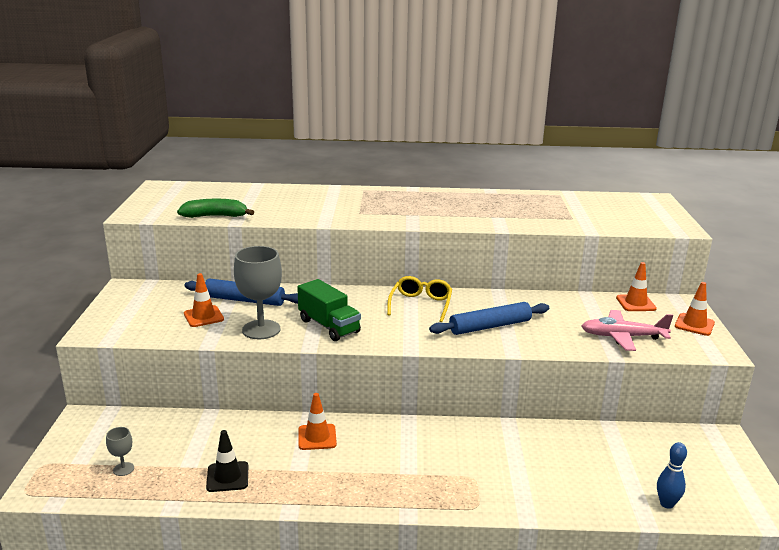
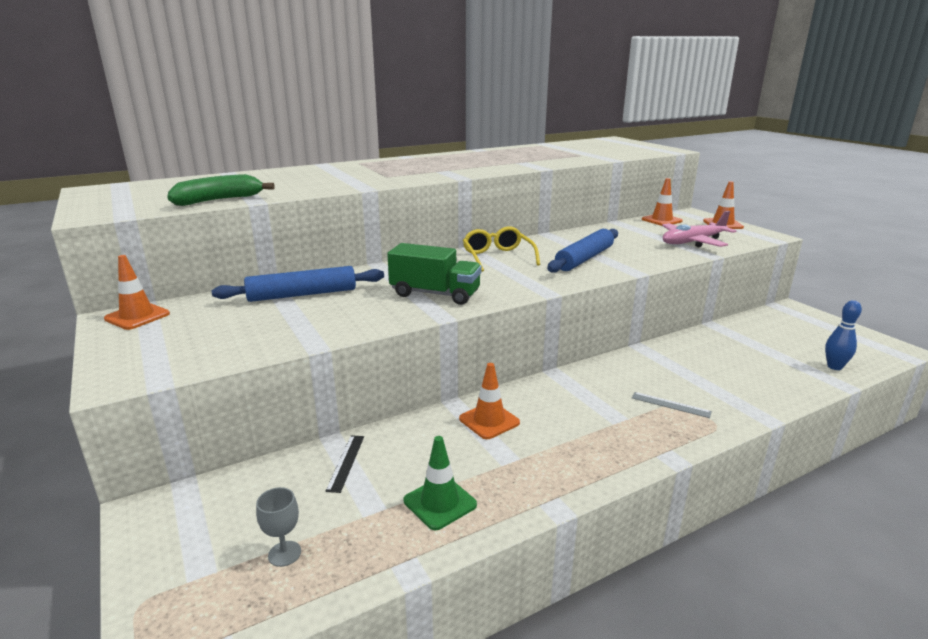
camera: 30 degrees left, 0 degrees up
orange traffic cone [184,273,224,327] -> orange traffic cone moved to [104,255,170,330]
black traffic cone [206,430,248,492] -> green traffic cone [404,436,477,530]
grey goblet [234,246,282,339] -> none
none -> black ruler [325,435,364,493]
none -> grey ruler [632,392,712,418]

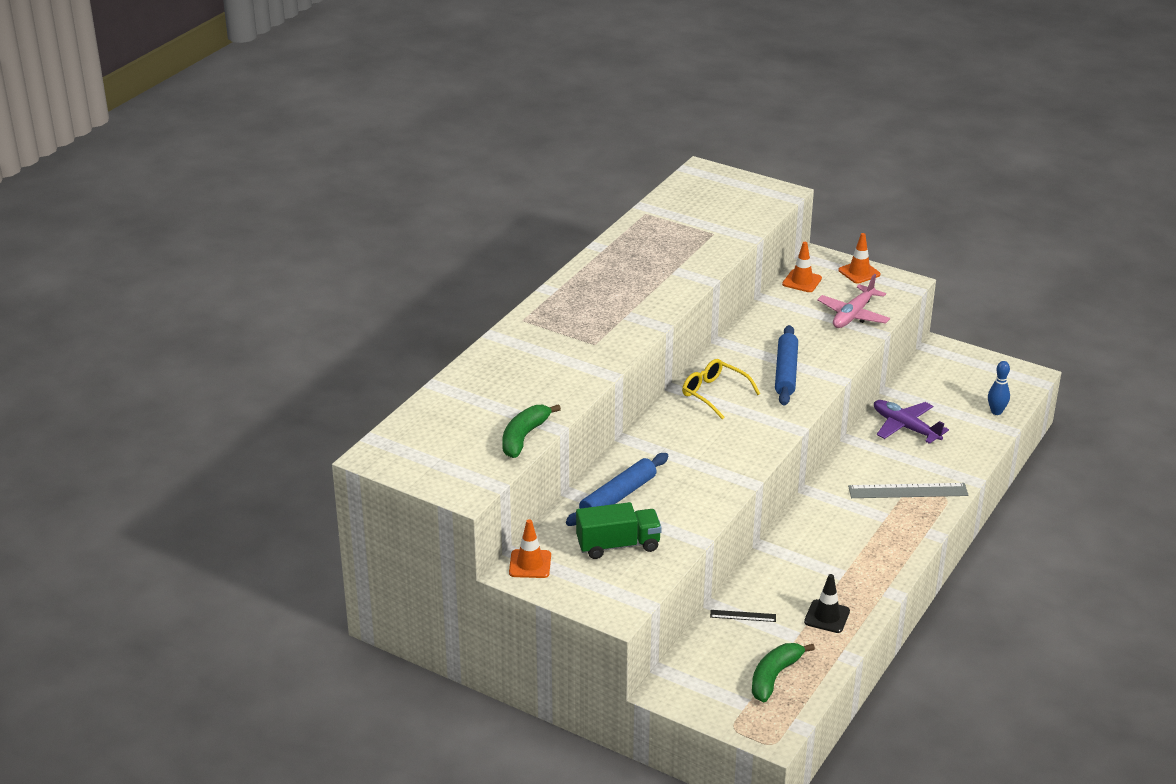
camera: 30 degrees left, 10 degrees up
grey goblet [256,487,301,567] -> green banana [752,643,815,702]
black ruler [325,435,364,493] -> black ruler turned 60 degrees counterclockwise [710,610,776,622]
green truck [387,243,482,305] -> green truck moved to [576,502,662,559]
green traffic cone [404,436,477,530] -> black traffic cone [804,574,850,633]
orange traffic cone [459,363,520,439] -> none
grey ruler [632,392,712,418] -> grey ruler [848,483,968,498], size x1.95
none -> purple plane [874,400,949,444]

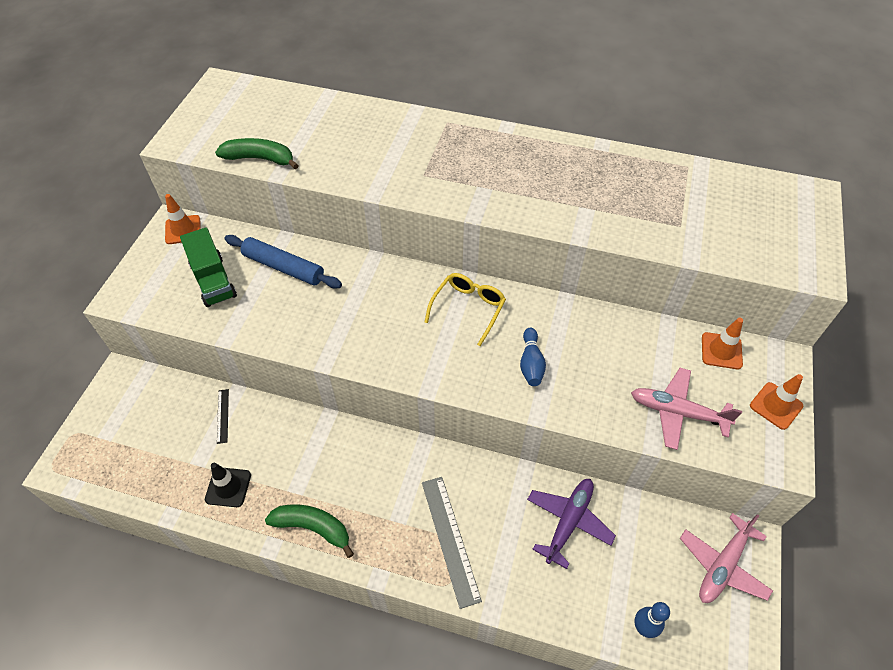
camera: 75 degrees right, 20 degrees up
green banana [752,643,815,702] -> green banana moved to [265,504,354,558]
blue rolling pin [775,325,798,405] -> blue bowling pin [520,328,546,386]
none -> pink plane [680,513,773,603]

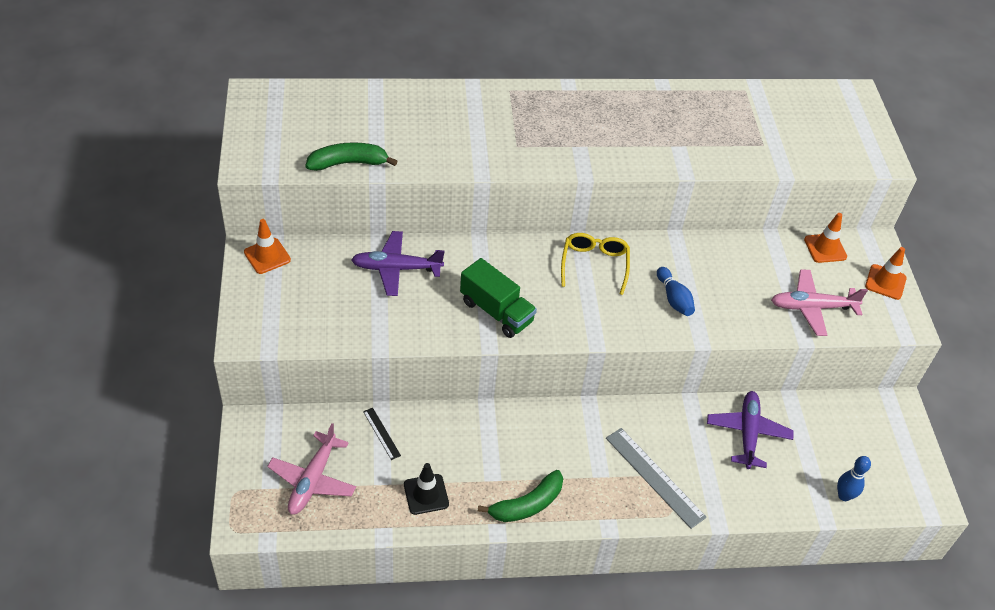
camera: 25 degrees left, 5 degrees down
green truck [180,227,237,307] -> green truck moved to [460,258,537,338]
blue rolling pin [225,235,342,289] -> purple plane [351,231,445,296]
green banana [265,504,354,558] -> green banana turned 150 degrees clockwise [477,470,563,522]
pink plane [680,513,773,603] -> pink plane moved to [267,423,356,515]

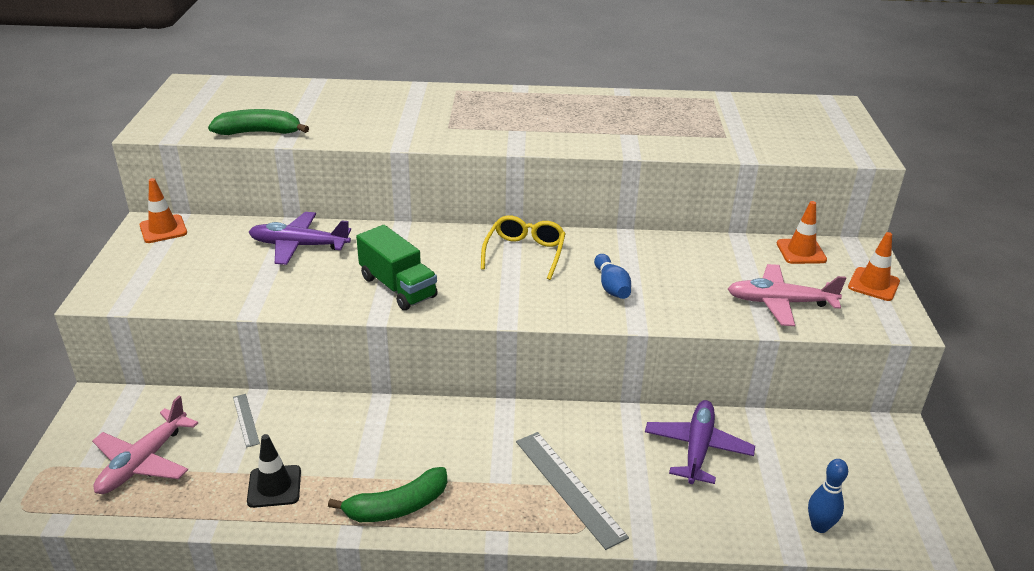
camera: 10 degrees right, 15 degrees down
black ruler [363,408,401,460] -> grey ruler [233,394,260,448]

